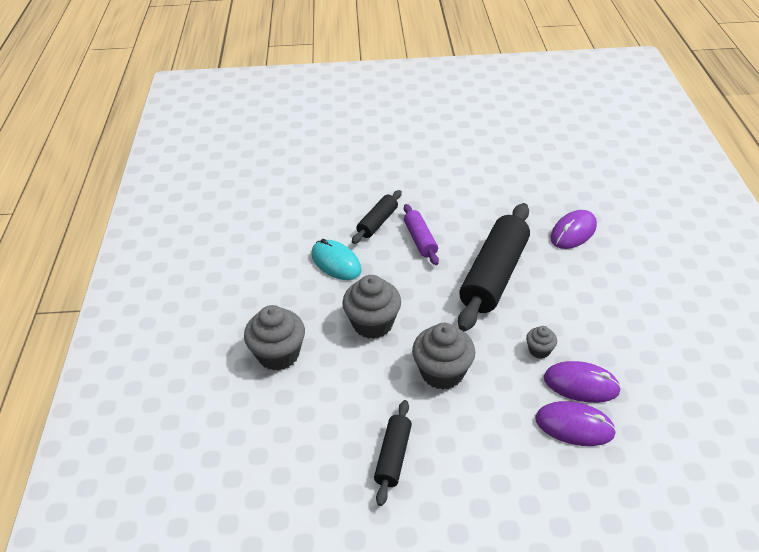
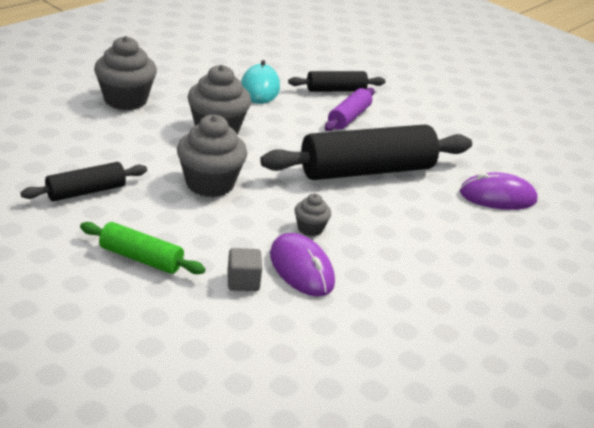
camera: 40 degrees right, 10 degrees down
purple mouse [535,401,616,446] -> grey cube [227,248,262,291]
none -> green rolling pin [80,222,205,274]

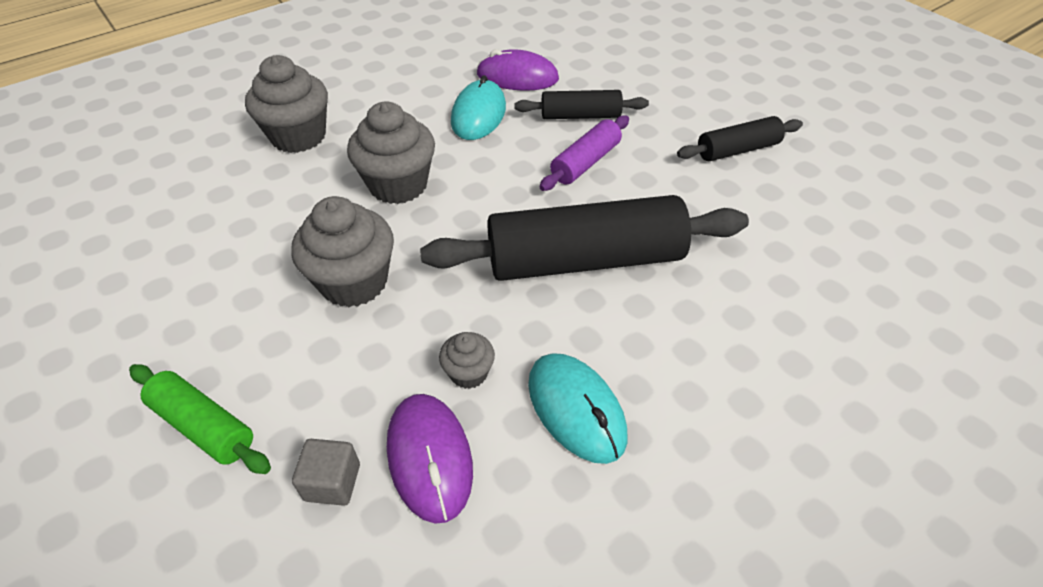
camera: 15 degrees right, 15 degrees up
black rolling pin [20,162,147,201] -> black rolling pin moved to [677,116,803,161]
purple mouse [460,172,537,210] -> purple mouse moved to [477,49,559,91]
none -> turquoise mouse [528,353,627,464]

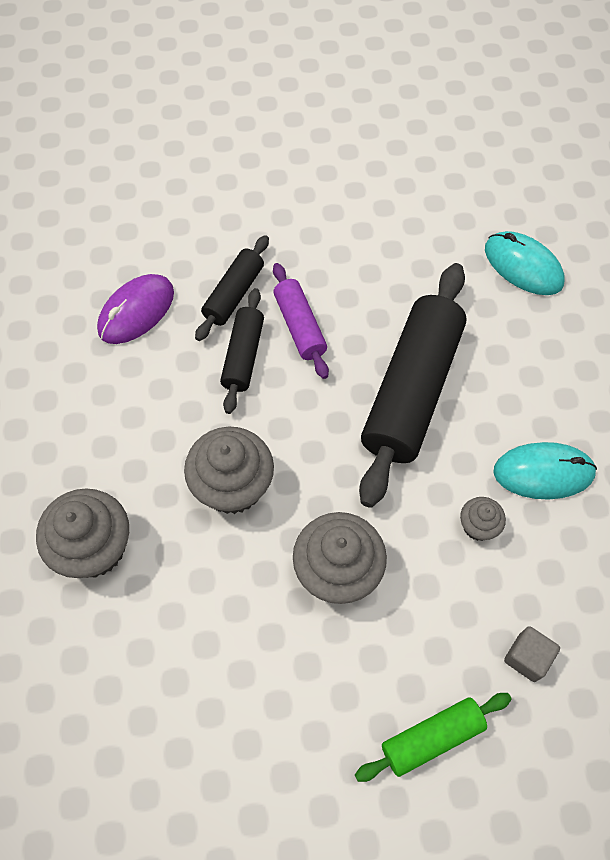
camera: 60 degrees left, 15 degrees up
purple mouse [387,394,473,524] -> none
turquoise mouse [451,75,506,140] -> turquoise mouse moved to [485,231,565,295]
black rolling pin [677,116,803,161] -> black rolling pin moved to [220,288,264,414]

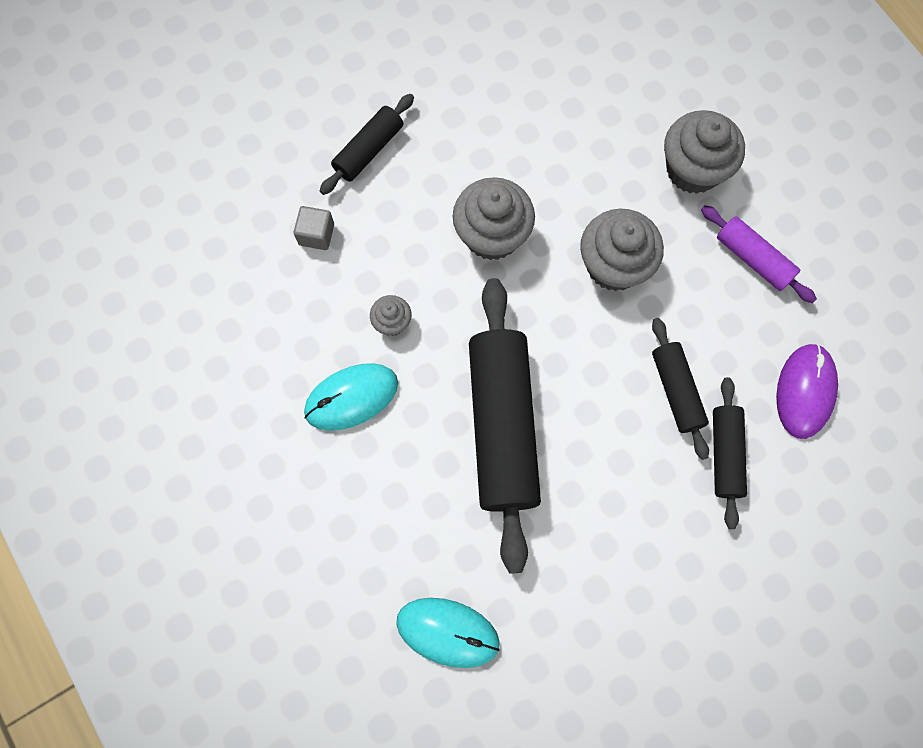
camera: 155 degrees right, 10 degrees up
purple rolling pin [273,263,329,379] -> purple rolling pin moved to [701,205,817,303]
green rolling pin [355,693,512,782] -> black rolling pin [320,94,414,195]

